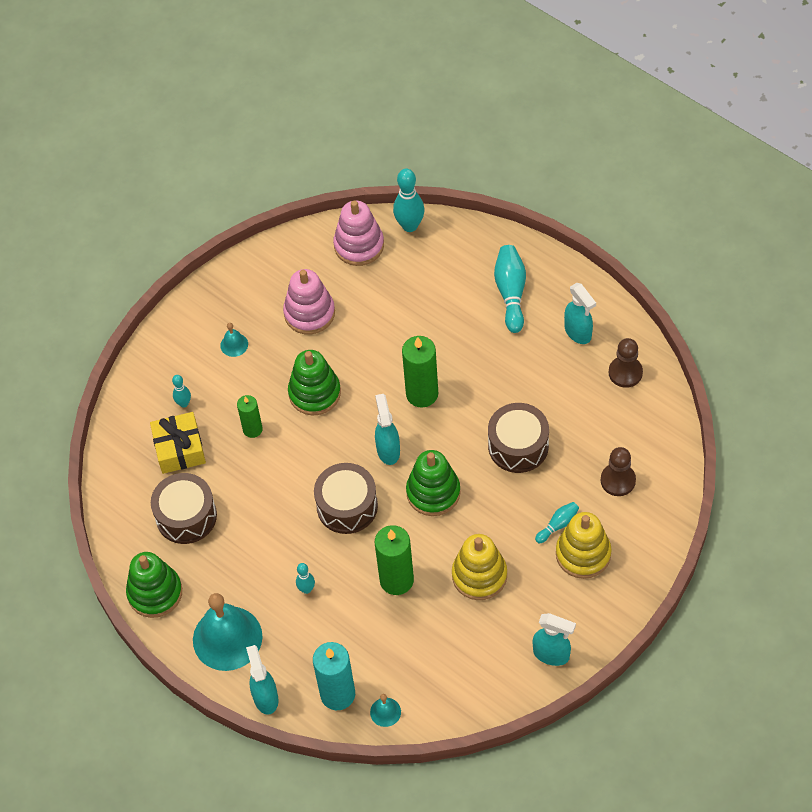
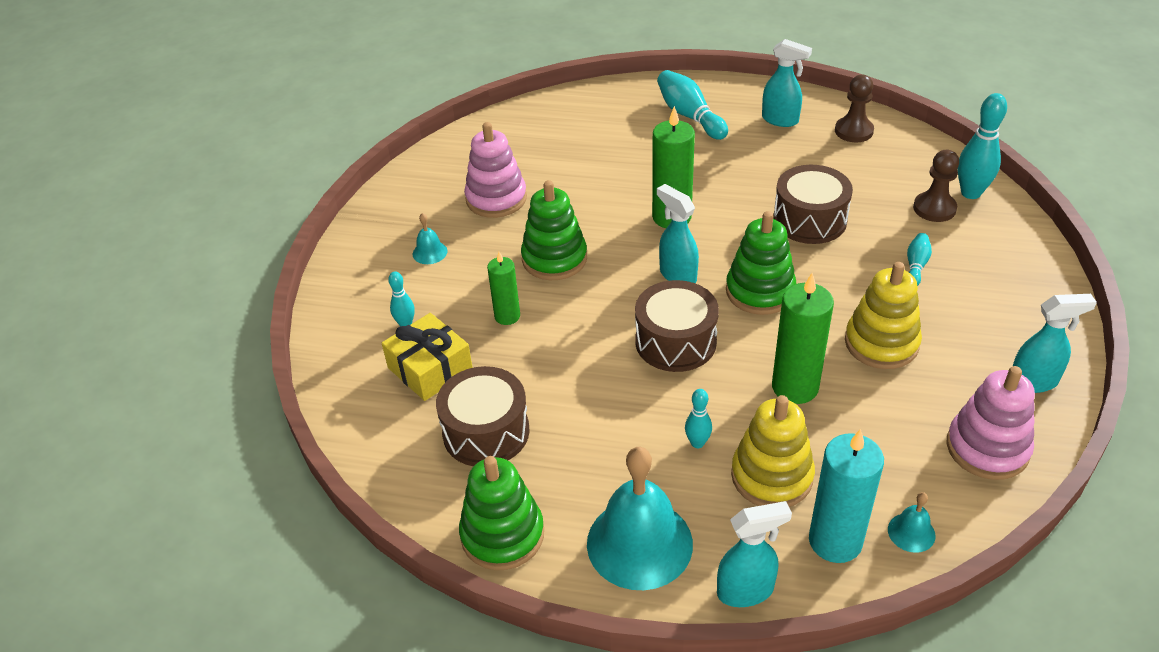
camera: 30 degrees left, 15 degrees down
turquoise spray bottle [246,645,278,715] -> turquoise spray bottle turned 120 degrees clockwise [717,501,792,607]
pink stacking toy [333,200,384,266] -> pink stacking toy moved to [947,366,1035,480]
turquoise bowling pin [393,168,425,232] -> turquoise bowling pin moved to [957,93,1007,199]
yellow stacking toy [556,512,612,579] -> yellow stacking toy moved to [731,395,815,507]

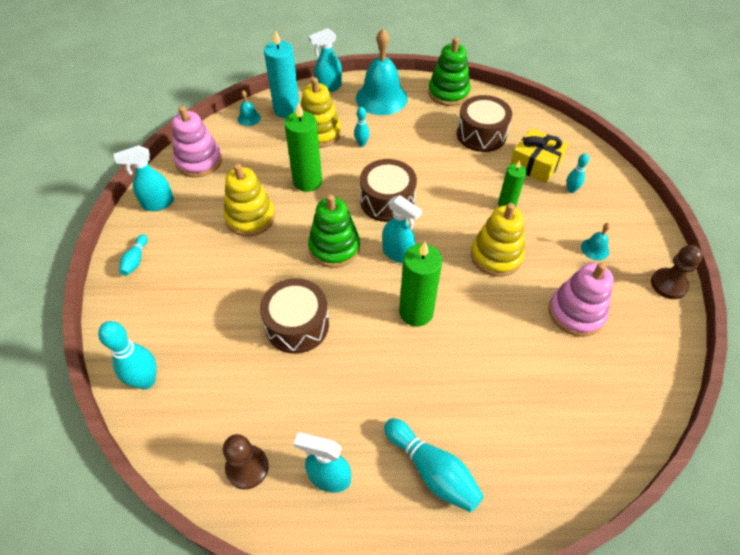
camera: 165 degrees right, 10 degrees up
green stacking toy [521,180,587,280] -> yellow stacking toy [471,203,525,277]
turquoise bowling pin [907,233,932,286] -> turquoise bowling pin moved to [119,234,148,276]
brown pawn [913,150,959,222] -> brown pawn moved to [651,245,703,299]

